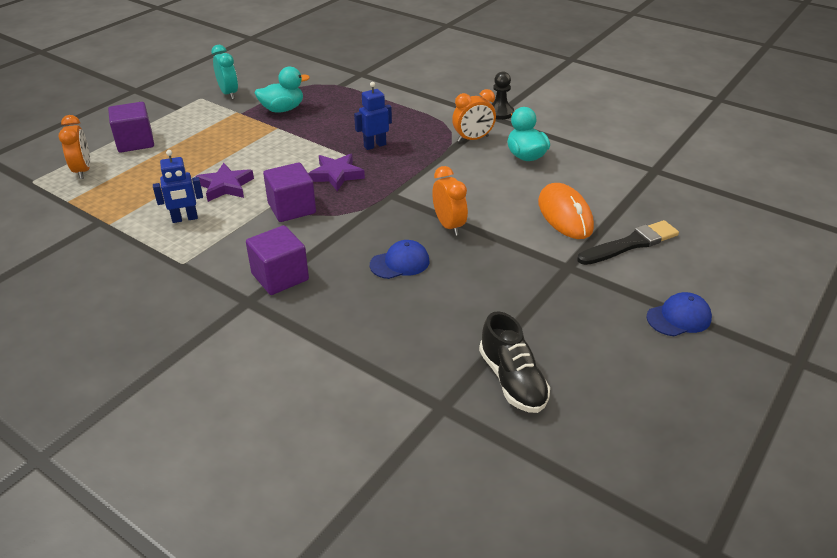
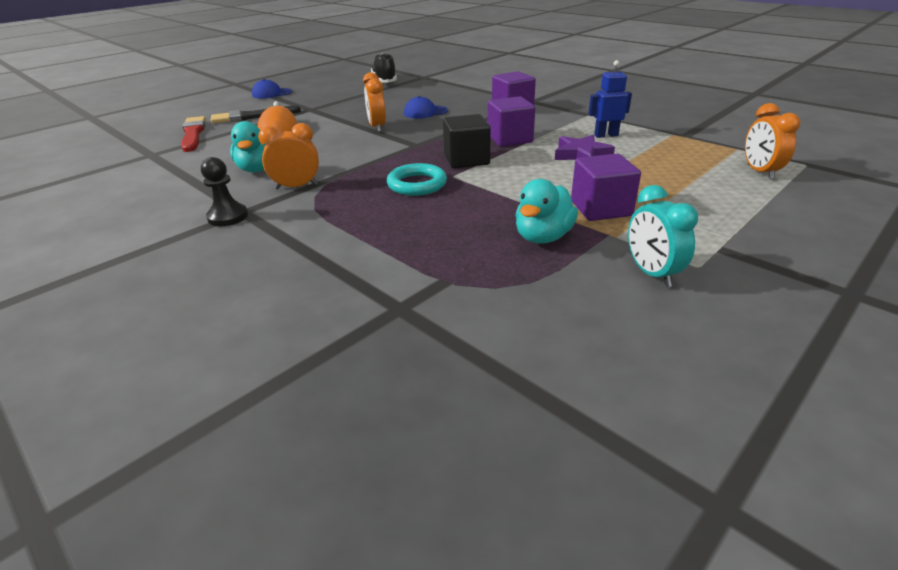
camera: 170 degrees left, 5 degrees down
purple cube [108,102,154,153] -> purple cube moved to [571,154,641,221]
turquoise duck [255,67,310,113] -> turquoise duck turned 45 degrees counterclockwise [515,179,578,244]
purple star [308,154,365,191] -> black cube [443,114,491,168]
blue robot [354,82,392,150] -> turquoise ring [387,163,447,196]
none -> red brush [181,116,206,152]

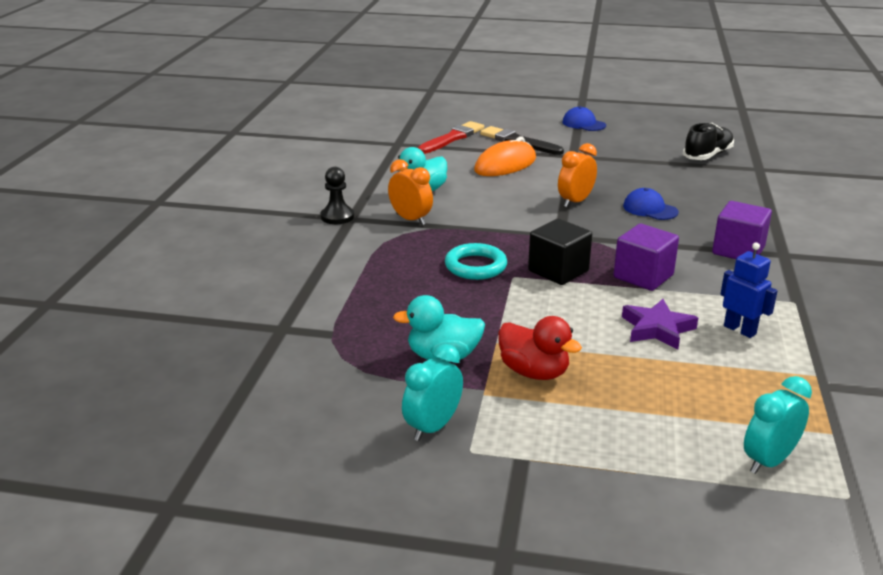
camera: 55 degrees right, 5 degrees down
purple cube [571,154,641,221] -> red duck [498,316,582,380]
orange clock [745,103,800,180] -> turquoise clock [744,376,812,474]

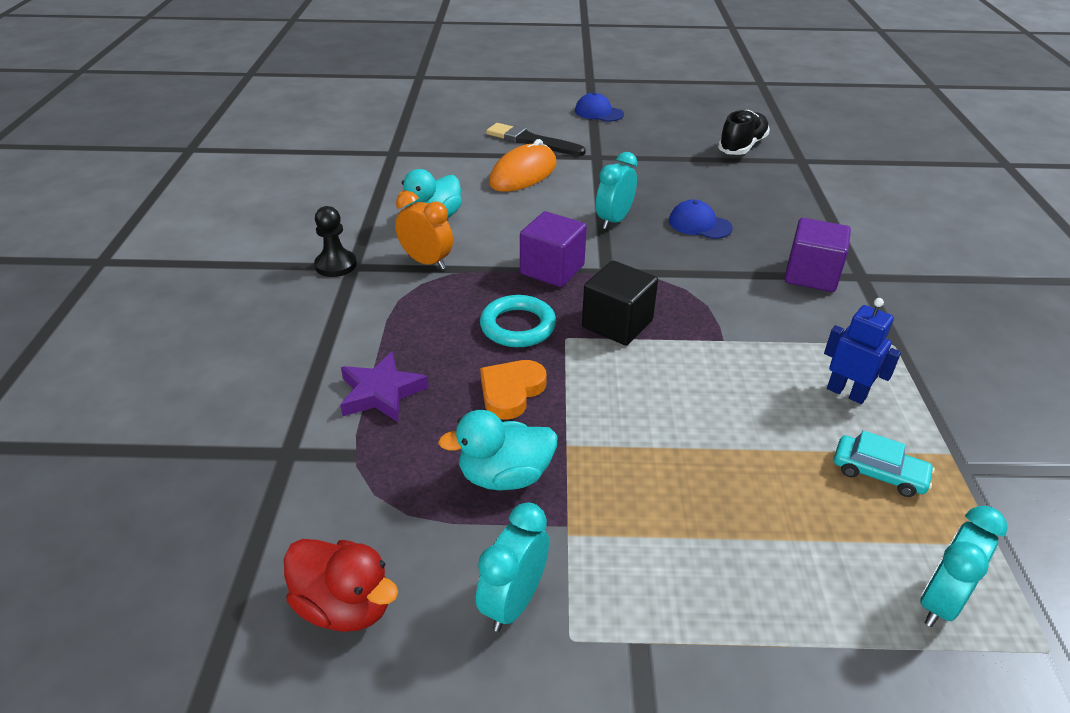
camera: 10 degrees left, 10 degrees up
red brush [418,121,484,154] -> none
red duck [498,316,582,380] -> red duck moved to [284,539,398,632]
orange clock [558,143,597,207] -> turquoise clock [596,152,637,229]
purple cube [614,223,679,291] -> purple cube moved to [520,211,587,287]
purple star [622,299,698,350] -> purple star moved to [340,351,429,422]
none -> orange heart [480,360,547,419]
none -> turquoise car [834,431,935,497]

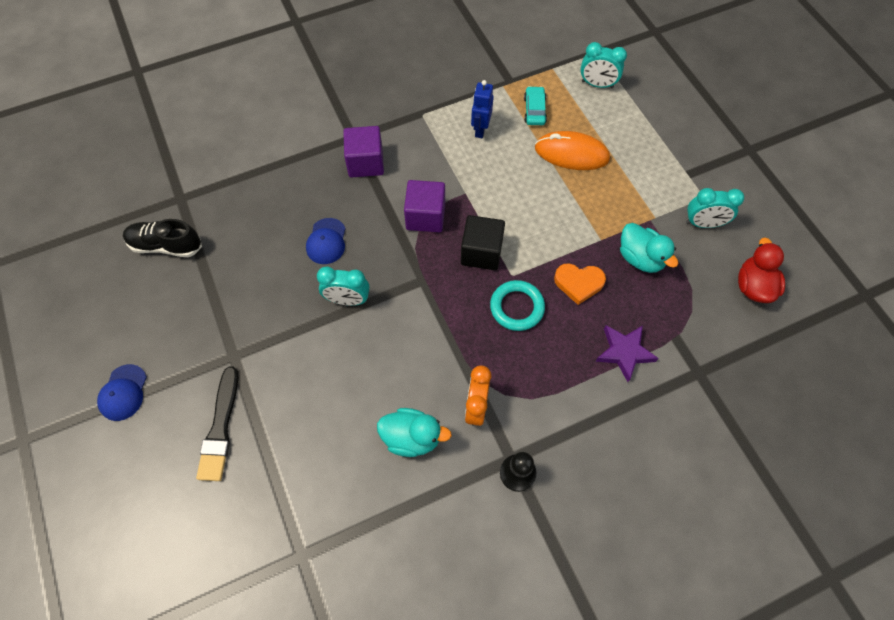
camera: 115 degrees left, 25 degrees up
orange mouse [489,139,557,192] -> orange mouse moved to [535,131,610,170]
purple cube [520,211,587,287] -> purple cube moved to [404,180,445,232]

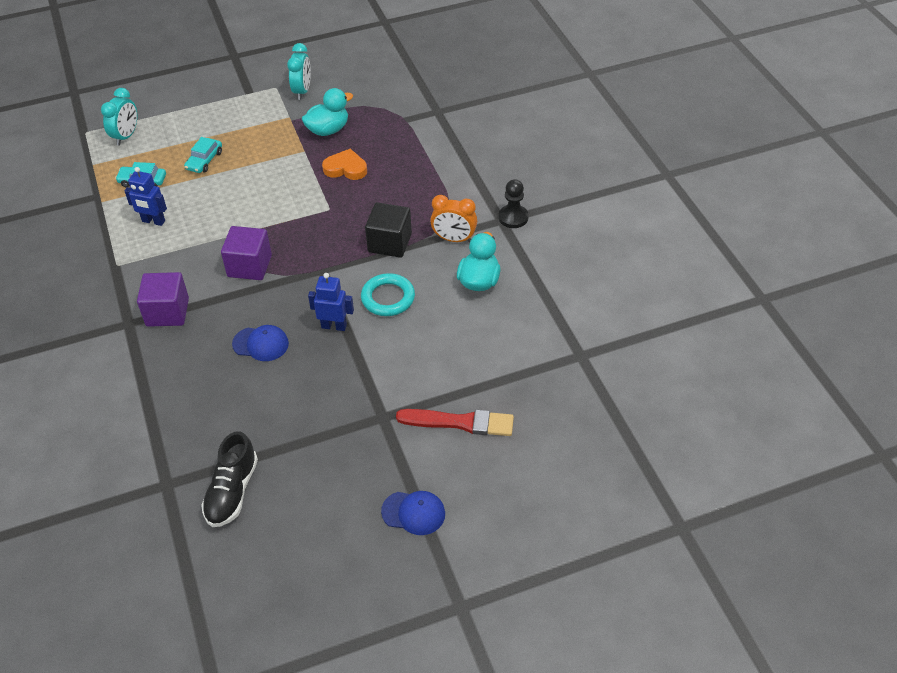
camera: 85 degrees left, 15 degrees down
black brush [196,366,239,481] -> red brush [396,409,514,436]
turquoise clock [317,267,370,306] -> blue robot [308,273,354,331]
black cube [461,215,505,270] -> black cube moved to [365,202,412,258]
turquoise ring [490,280,545,331] -> turquoise ring moved to [361,273,415,316]
orange mouse [535,131,610,170] -> turquoise car [184,137,222,173]
orange heart [554,263,606,305] -> orange heart turned 90 degrees counterclockwise [322,149,367,180]
purple star [595,325,659,382] -> none
red duck [738,238,785,303] -> none

